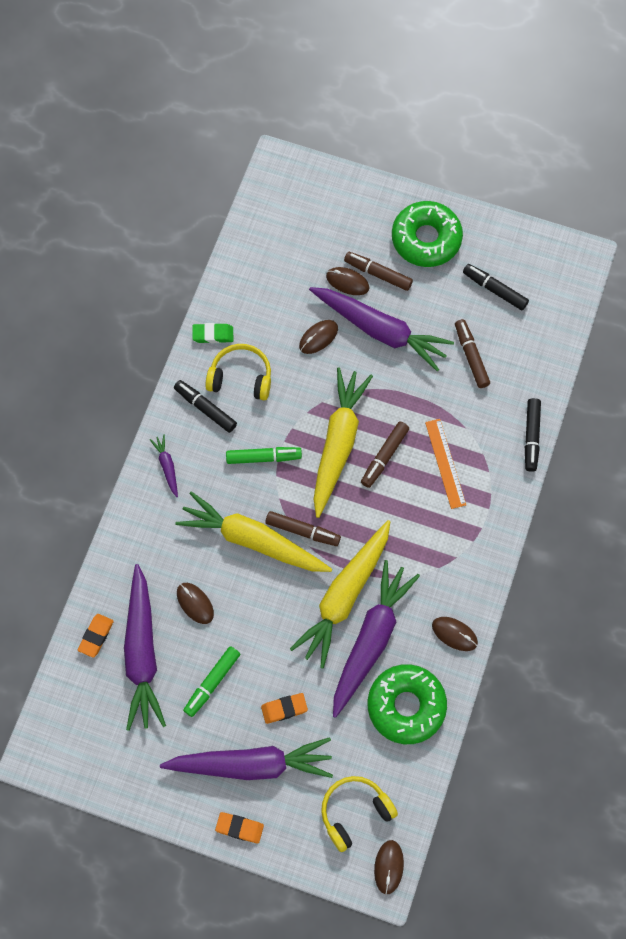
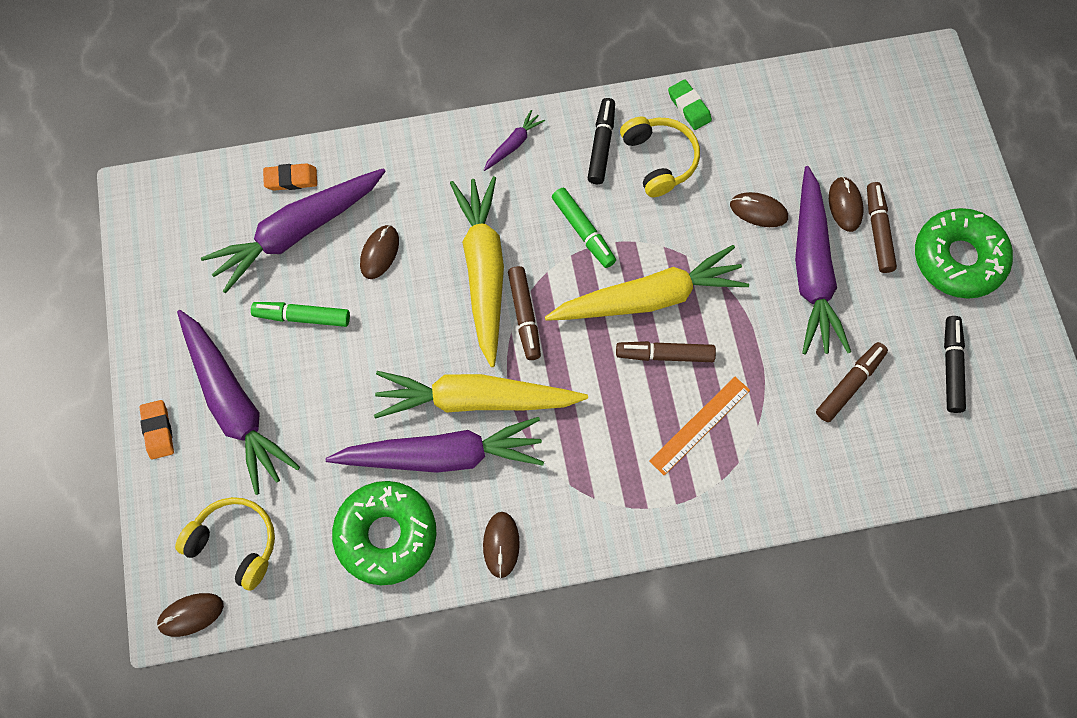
camera: 60 degrees right, 0 degrees up
orange eraser [261,693,308,724] -> none
black marker [525,398,541,472] -> none

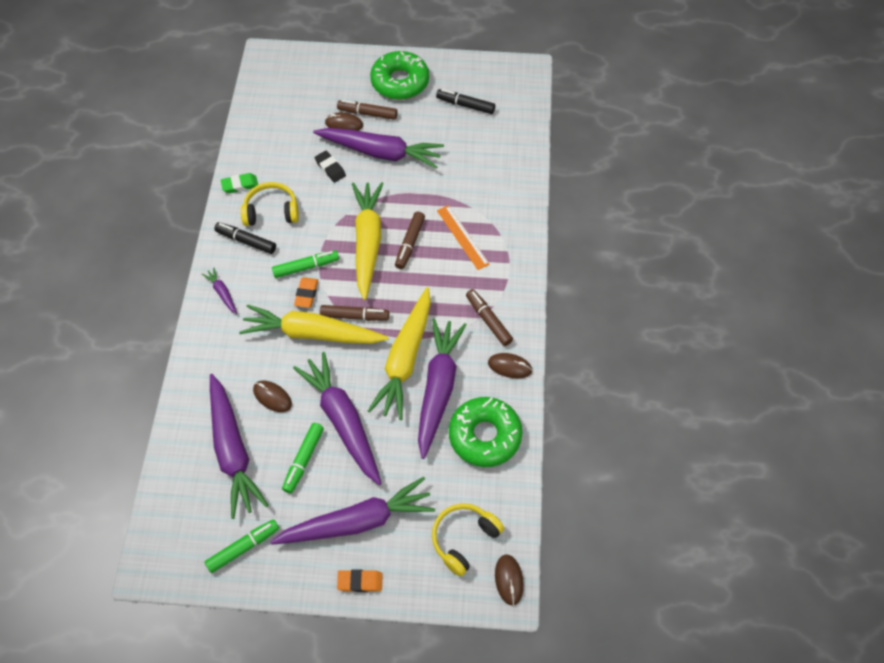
camera: 75 degrees left, 10 degrees down
orange eraser [263,163,317,191] -> orange eraser moved to [294,277,318,308]
brown mouse [730,192,788,227] -> black eraser [314,151,346,183]
brown marker [816,342,888,422] -> brown marker moved to [466,289,513,346]
none -> green marker [205,519,279,573]
none -> purple carrot [293,352,382,485]

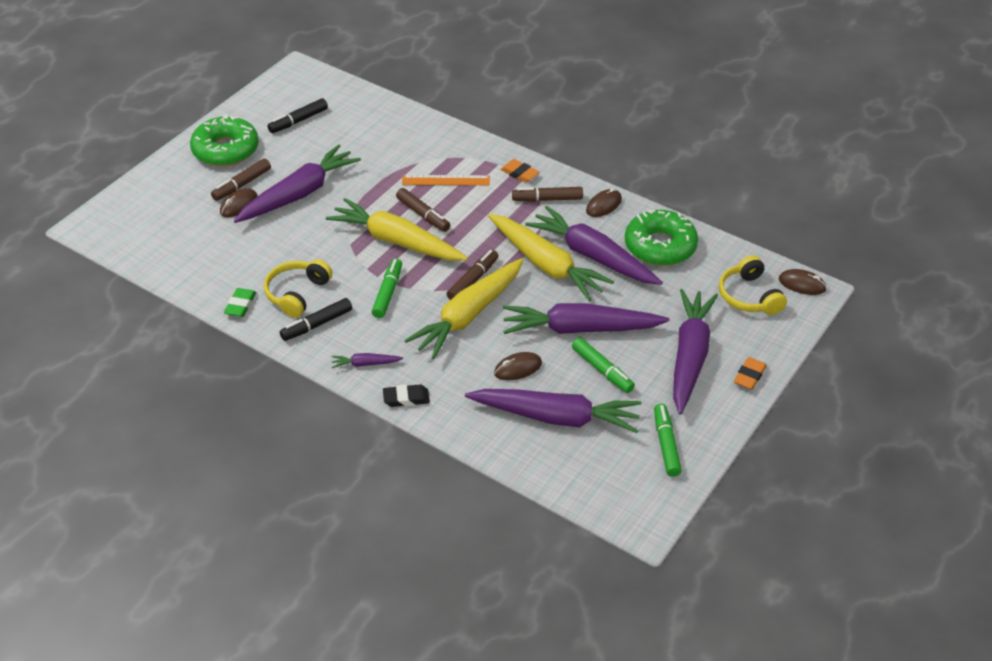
camera: 60 degrees left, 15 degrees down
orange eraser [294,277,318,308] -> orange eraser moved to [500,159,539,183]
black eraser [314,151,346,183] -> black eraser moved to [383,384,430,407]

